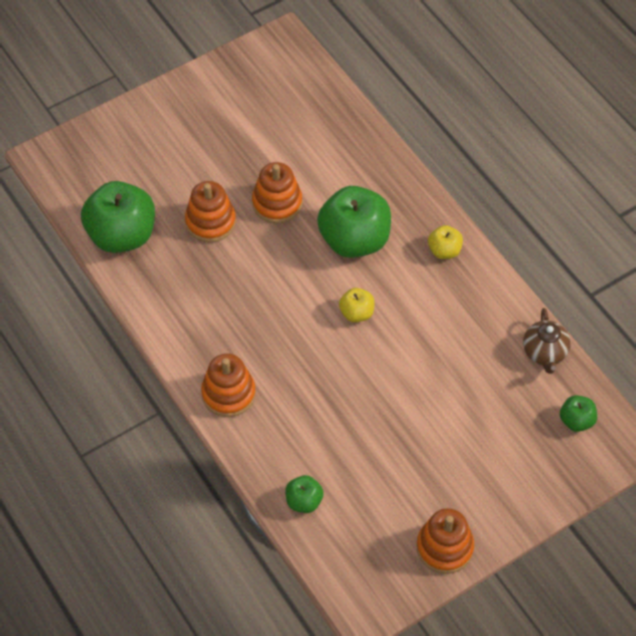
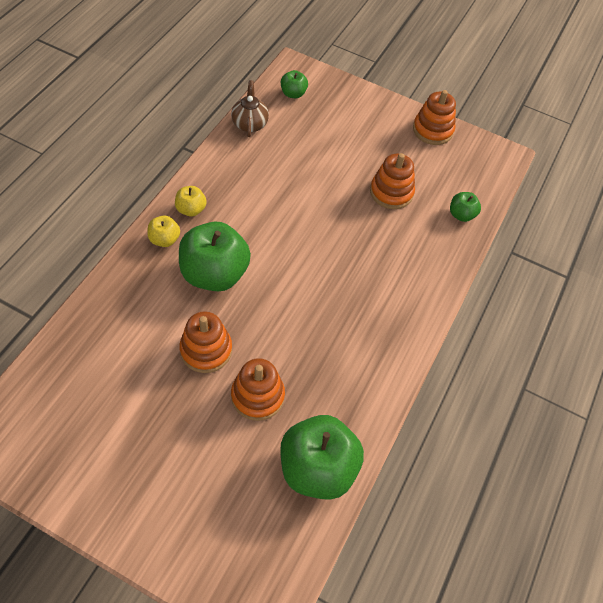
camera: 125 degrees left, 0 degrees up
orange stacking toy [201,354,256,417] -> orange stacking toy moved to [370,153,415,209]
yellow apple [339,288,375,322] -> yellow apple moved to [147,216,180,247]
brown teapot [523,308,571,374] -> brown teapot turned 60 degrees counterclockwise [231,80,269,137]

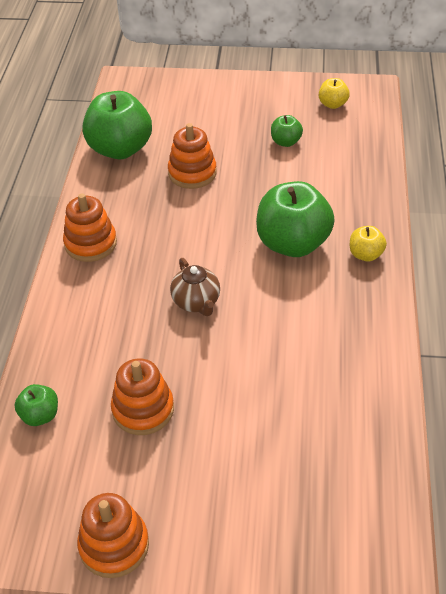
camera: 165 degrees right, 10 degrees down
yellow apple [175,186,207,217] -> yellow apple moved to [319,78,350,109]
orange stacking toy [179,312,232,373] -> orange stacking toy moved to [63,194,117,262]
brown teapot [231,80,269,137] -> brown teapot moved to [170,258,220,316]
green apple [281,70,308,98] -> green apple moved to [271,115,303,147]

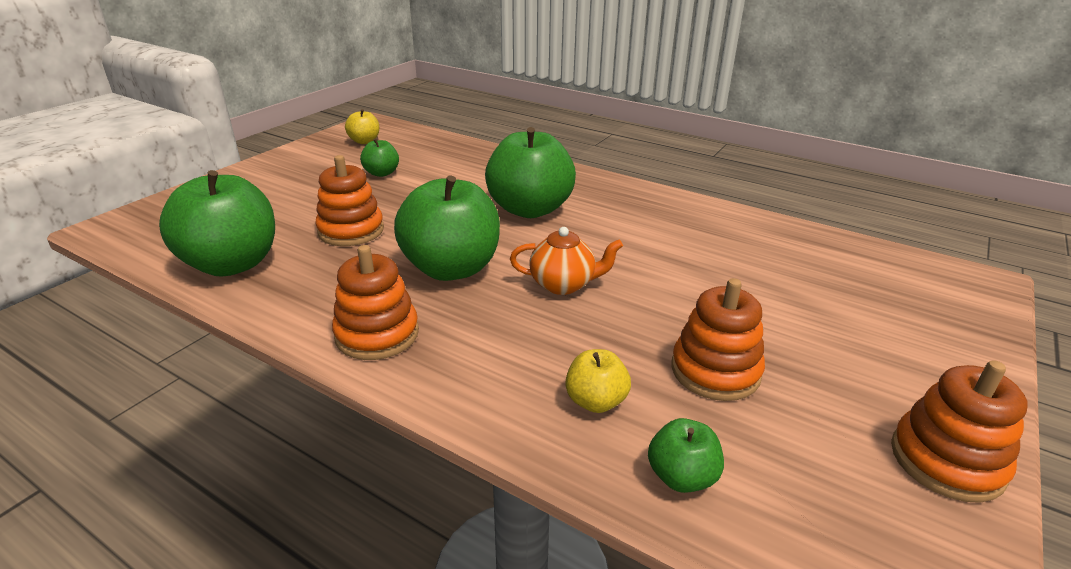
camera: 65 degrees left, 15 degrees down
brown teapot [170,258,220,316] -> orange teapot [510,227,623,295]
yellow apple [350,226,387,262] -> yellow apple moved to [565,349,631,413]
none -> green apple [394,175,500,281]

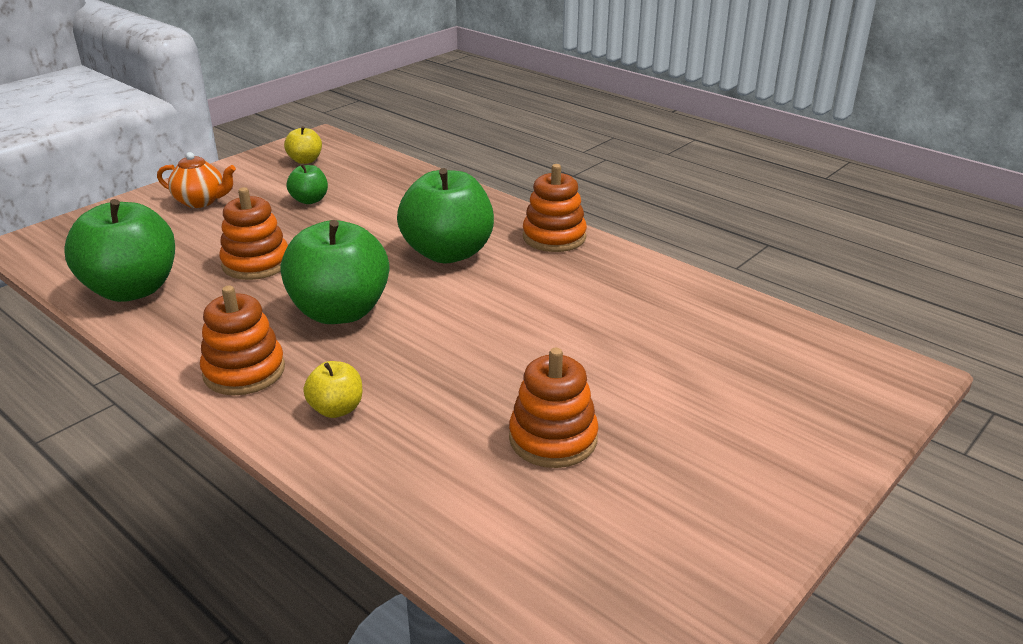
camera: 10 degrees right, 0 degrees up
orange teapot [510,227,623,295] -> orange teapot moved to [157,152,236,208]
yellow apple [565,349,631,413] -> yellow apple moved to [303,361,362,418]
green apple [648,418,724,493] -> none
orange stacking toy [891,360,1028,503] -> orange stacking toy moved to [523,164,587,252]

